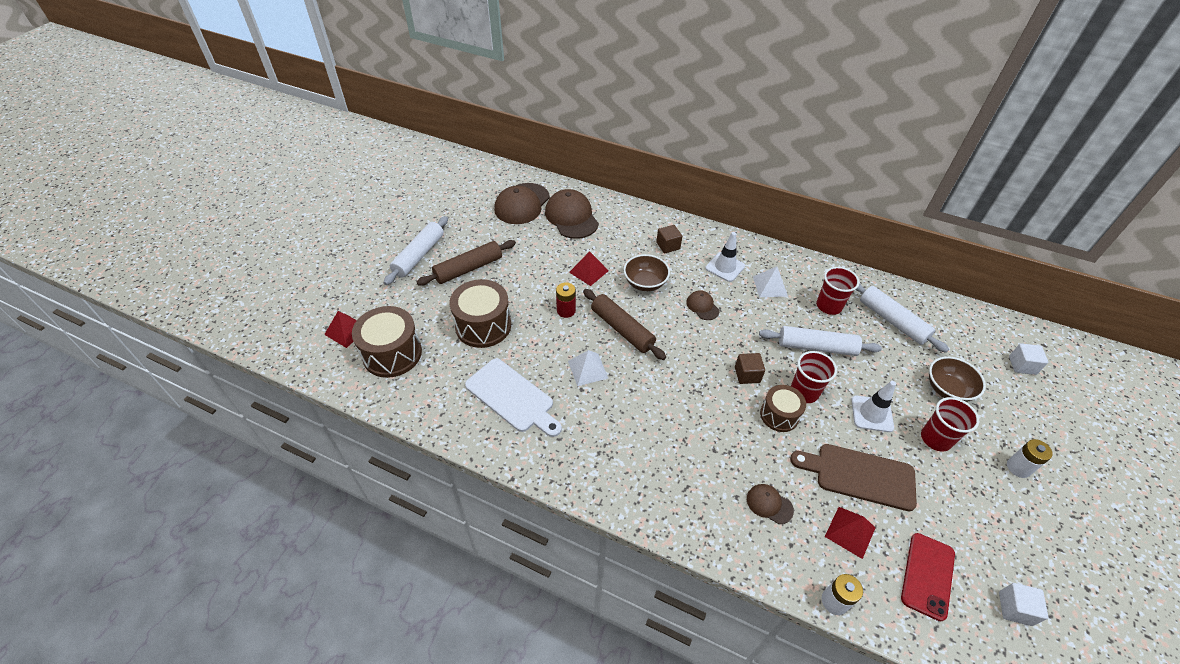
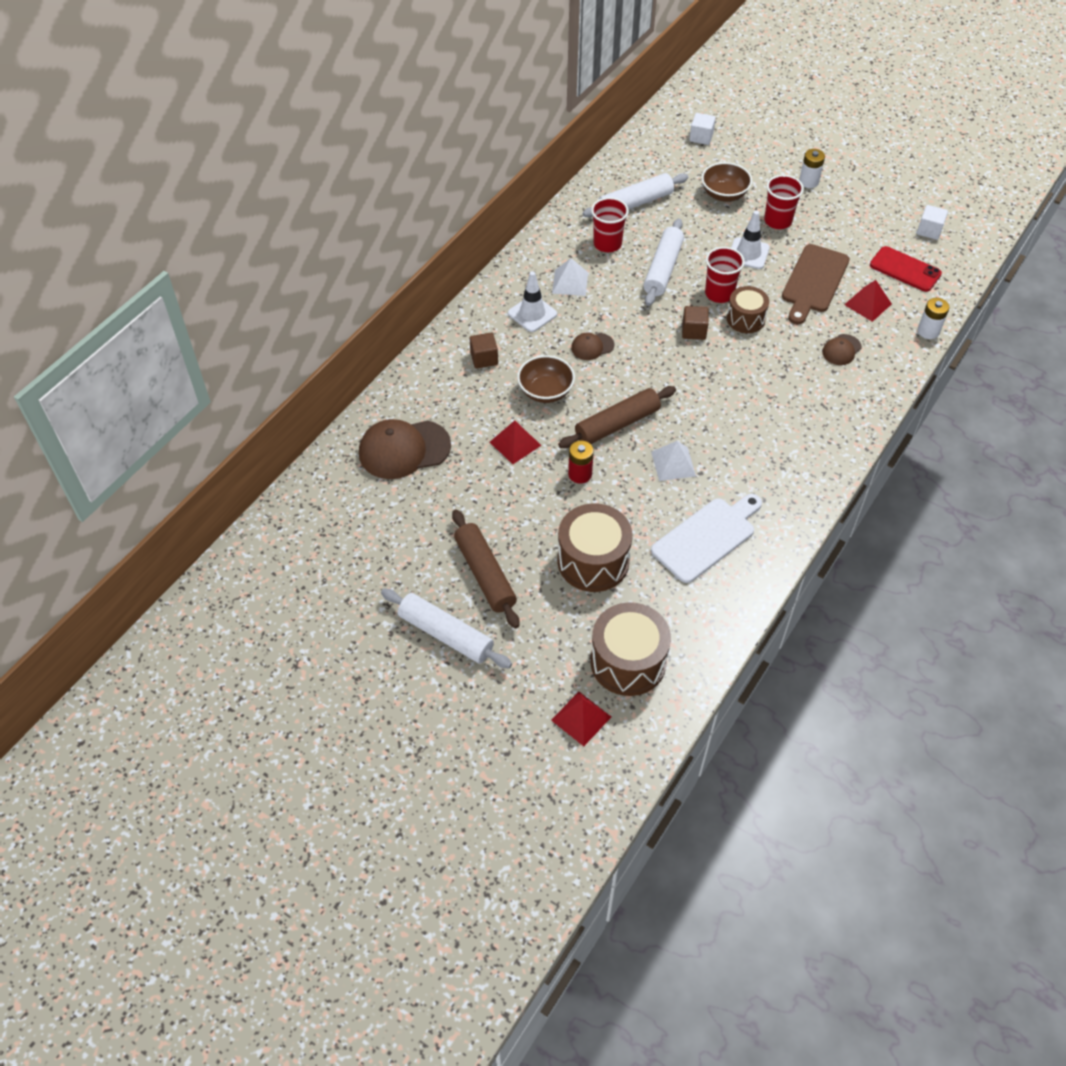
camera: 80 degrees left, 5 degrees up
brown cap [494,183,550,224] -> none

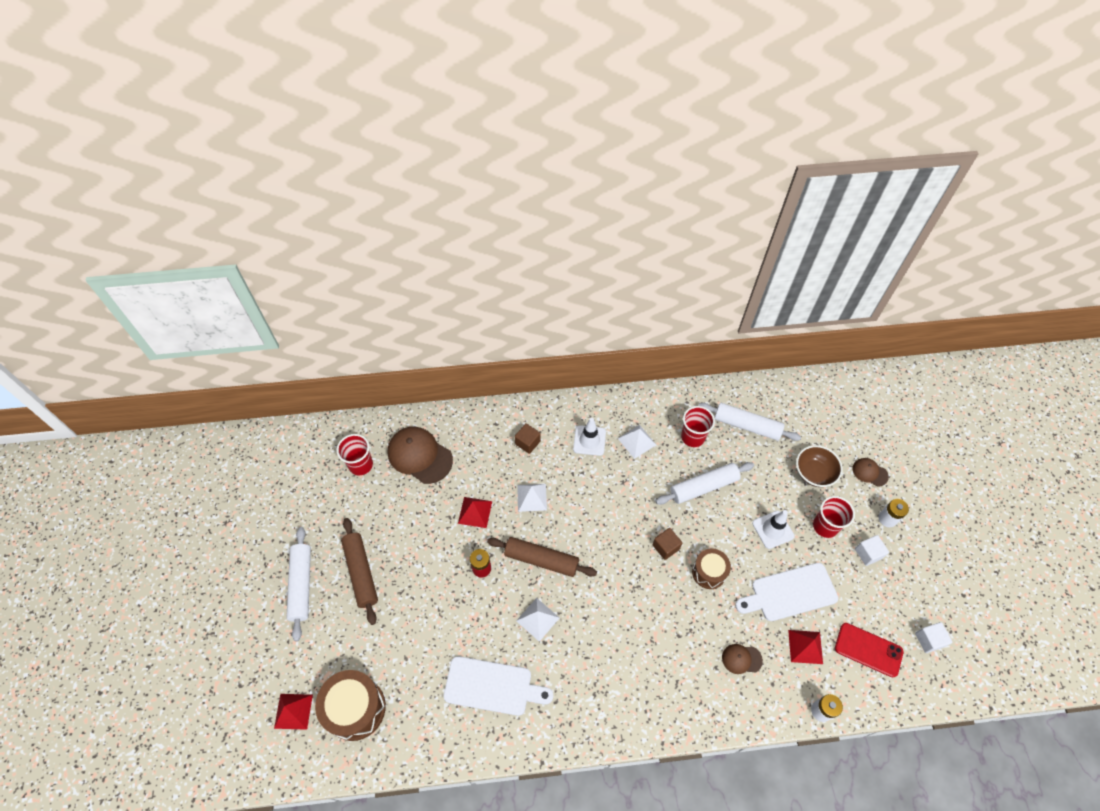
camera: 50 degrees right, 5 degrees up
brown rolling pin [452,510,520,628] -> brown rolling pin turned 45 degrees counterclockwise [341,518,378,625]
brown bowl [517,355,575,403] -> white pyramid [517,484,547,512]
brown drum [558,503,633,592] -> none
brown cap [571,332,614,360] -> brown cap moved to [852,458,889,487]
white cube [689,113,716,145] -> white cube moved to [855,535,889,566]
red cup [705,247,745,303] -> red cup moved to [337,434,373,475]
brown cutting board [782,244,850,324] -> white cutting board [735,563,838,621]
red phone [870,246,942,292] -> red phone turned 60 degrees counterclockwise [835,623,904,678]

